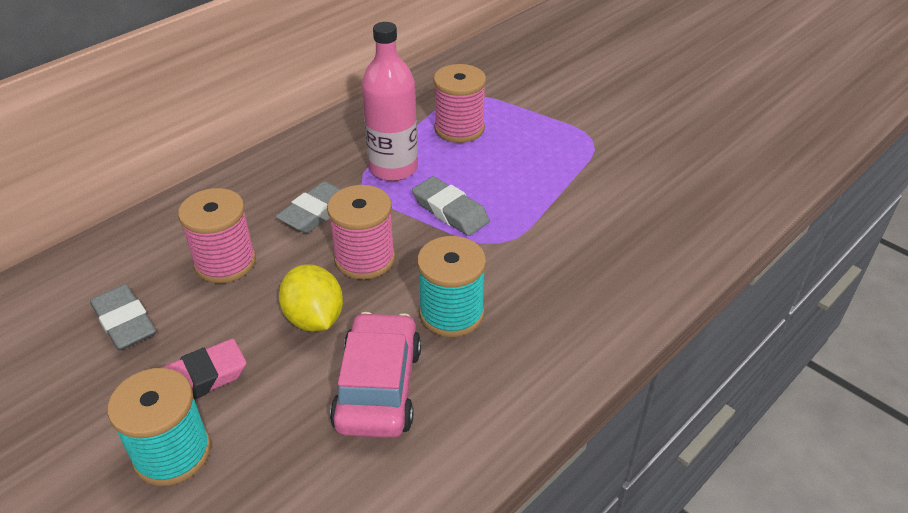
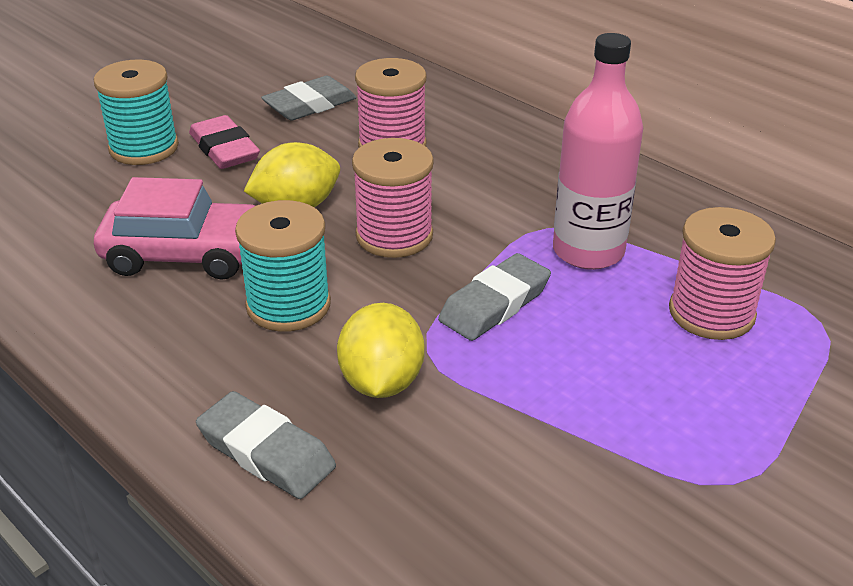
camera: 90 degrees right, 5 degrees down
grey eraser [275,181,341,233] -> grey eraser moved to [196,391,336,499]
none -> yellow lemon [337,303,424,398]

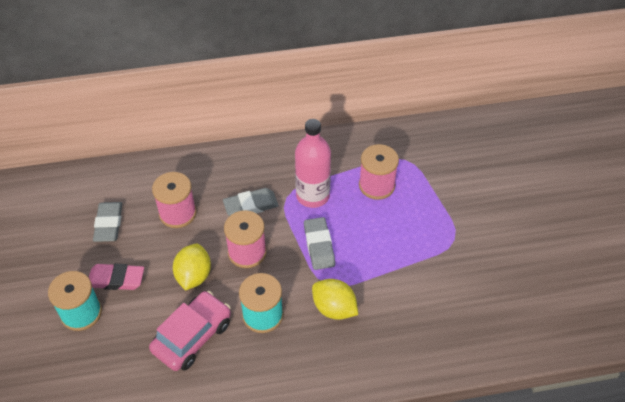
camera: 55 degrees left, 15 degrees up
grey eraser [196,391,336,499] -> grey eraser moved to [223,188,279,216]

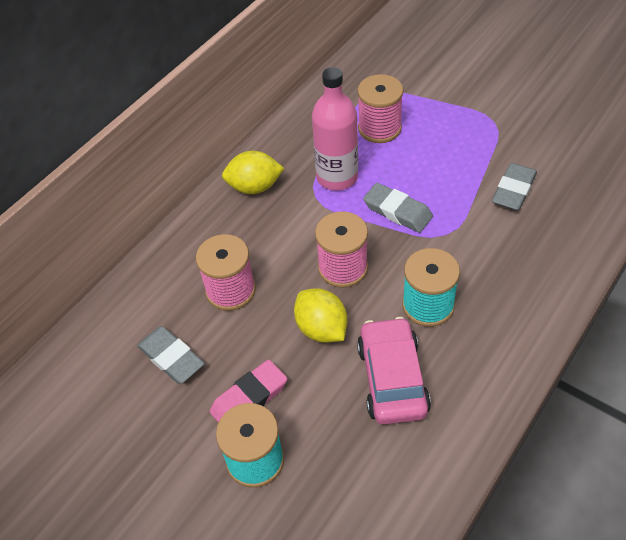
camera: 40 degrees left, 0 degrees up
grey eraser [223,188,279,216] -> grey eraser moved to [492,163,537,211]
yellow lemon [312,279,358,320] -> yellow lemon moved to [222,151,284,194]

